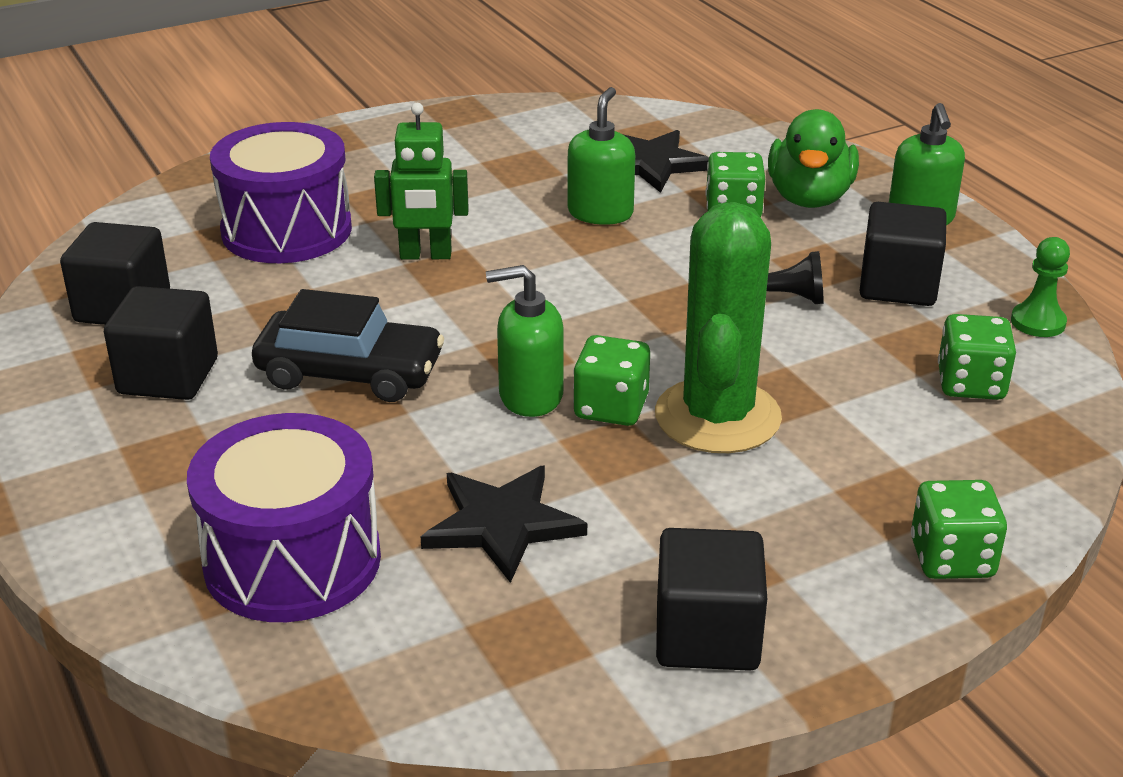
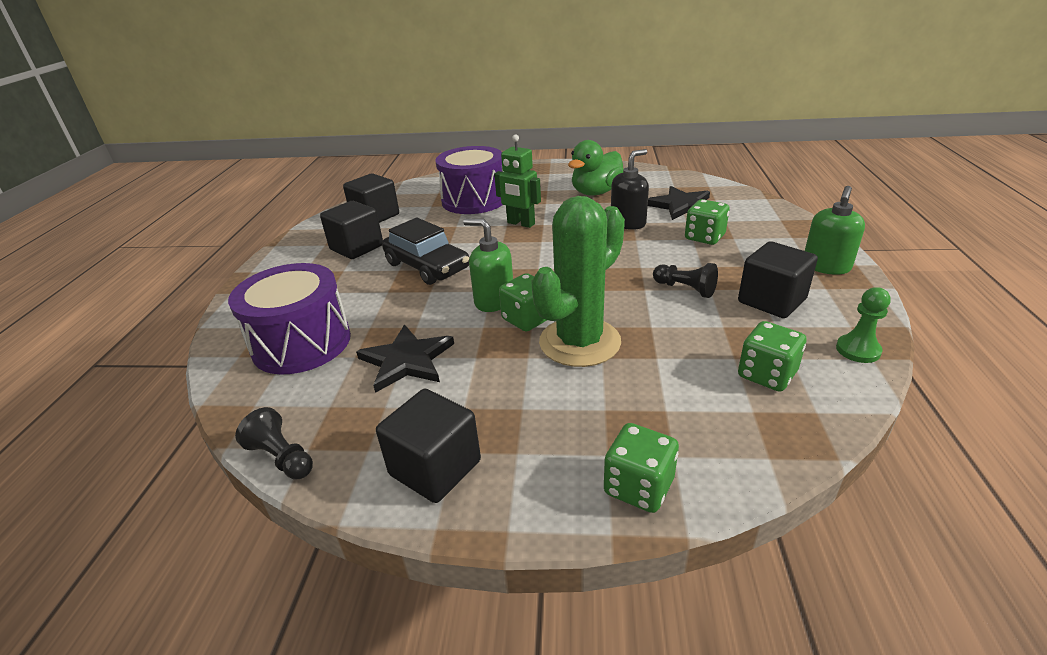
camera: 35 degrees right, 0 degrees up
green soap dispenser [567,87,635,225] -> black soap dispenser [611,149,649,230]
green duck [768,109,859,208] -> green duck moved to [568,140,623,195]
none -> black pawn [235,407,313,480]

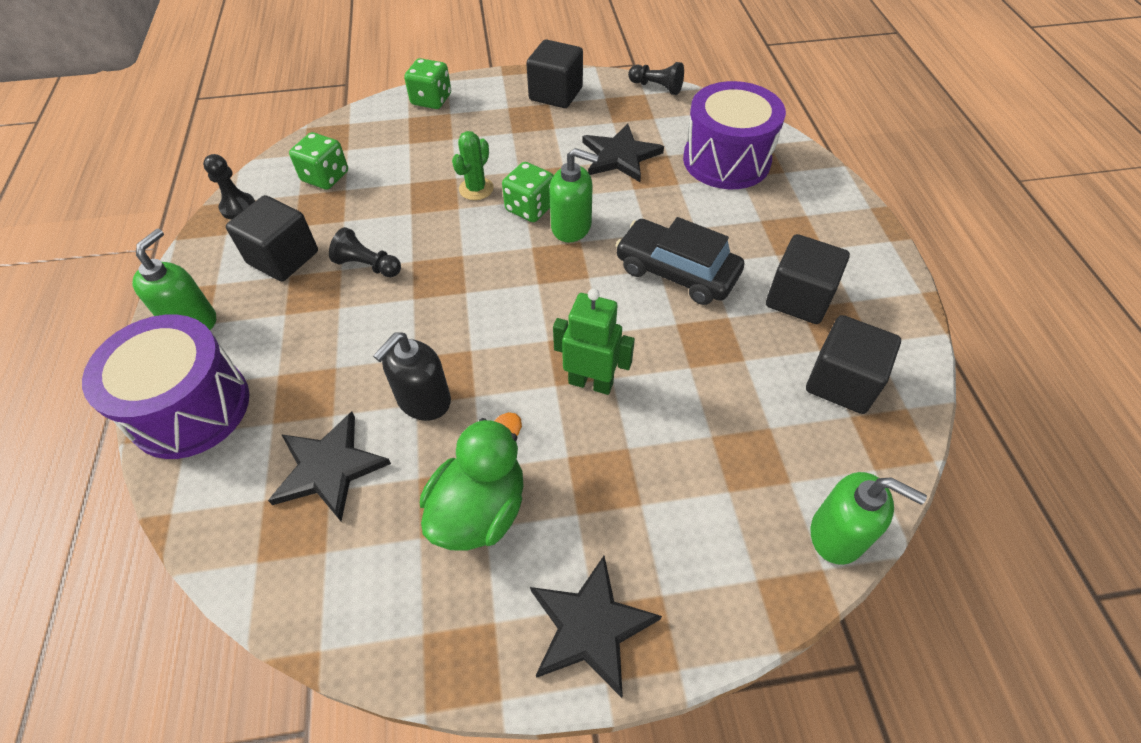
camera: 165 degrees right, 20 degrees up
purple drum [435,146,503,214] -> purple drum moved to [82,314,249,459]
green cactus [531,196,625,367] -> green cactus [452,131,494,200], size x0.48
green dice [685,199,730,245] -> none
green pawn [836,287,891,363] -> black pawn [203,154,255,219]
none -> black star [530,556,662,698]
none -> green soap dispenser [811,472,927,565]

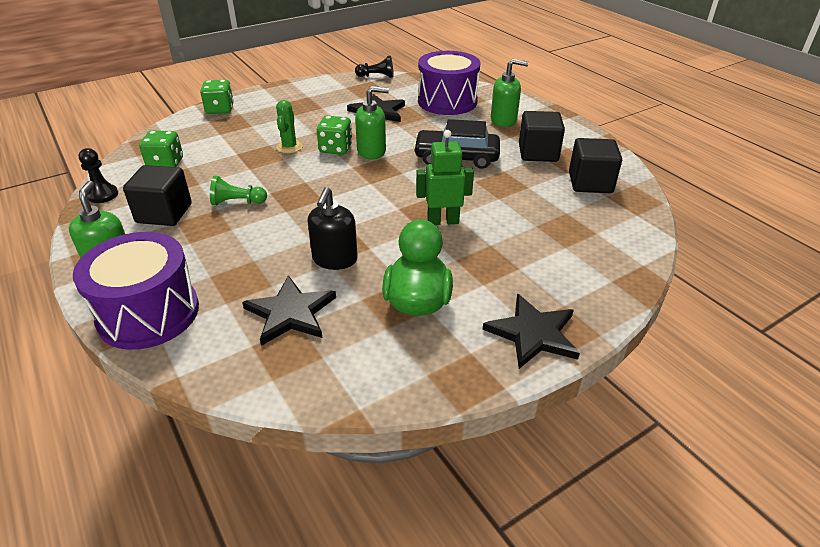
camera: 25 degrees left, 15 degrees down
black pawn [329,227,401,277] -> green pawn [210,175,267,205]
black cube [526,39,583,108] -> none
green soap dispenser [811,472,927,565] -> green soap dispenser moved to [491,59,529,127]

